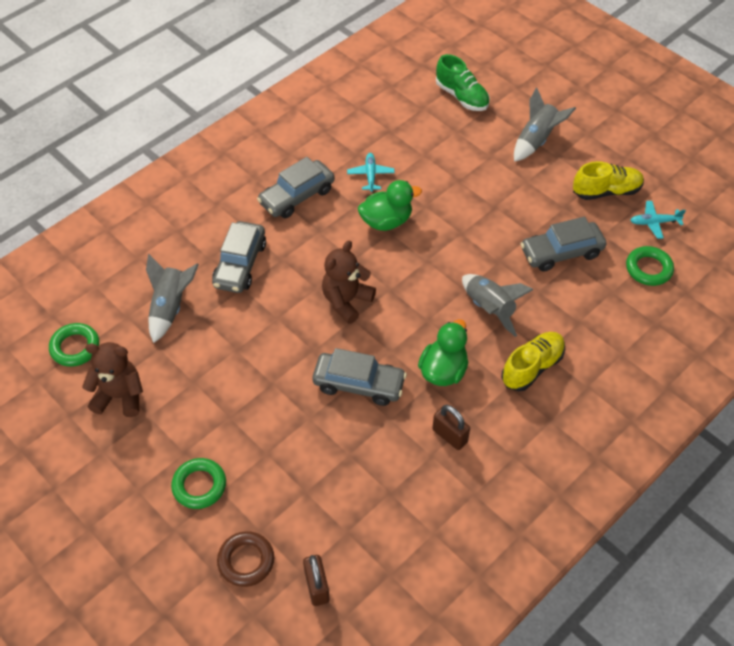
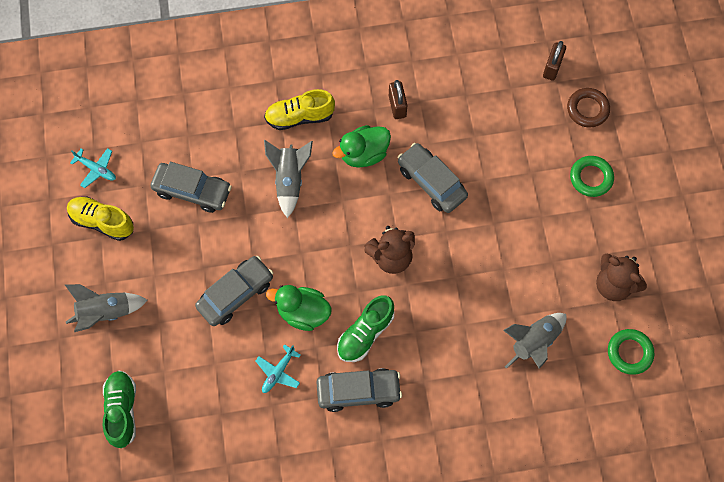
camera: 145 degrees left, 15 degrees up
grey car [212,221,266,293] -> grey car moved to [195,256,273,326]
green ring [626,246,674,286] -> none
none -> green shoe [337,296,394,362]

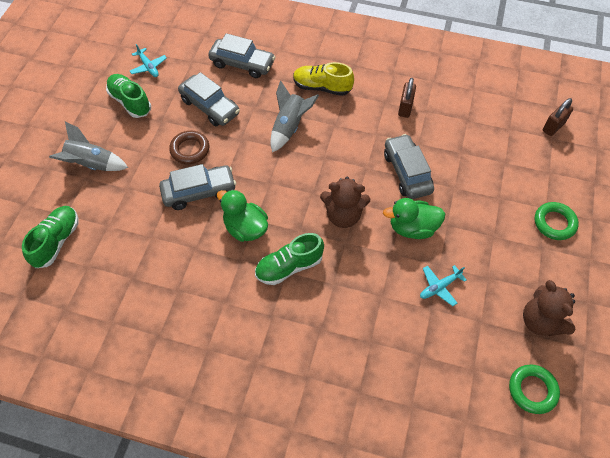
camera: 25 degrees right, 10 degrees down
yellow shoe [67,197,134,241] -> green shoe [106,74,151,118]
turquoise plane [256,344,301,393] -> turquoise plane moved to [420,265,467,306]
grey car [316,368,402,412] -> grey car moved to [208,33,275,78]
green duck [332,125,391,168] -> green duck moved to [383,198,445,239]
grey rocket [503,313,566,369] -> none
brown ring [567,88,610,128] -> brown ring moved to [169,131,209,164]

